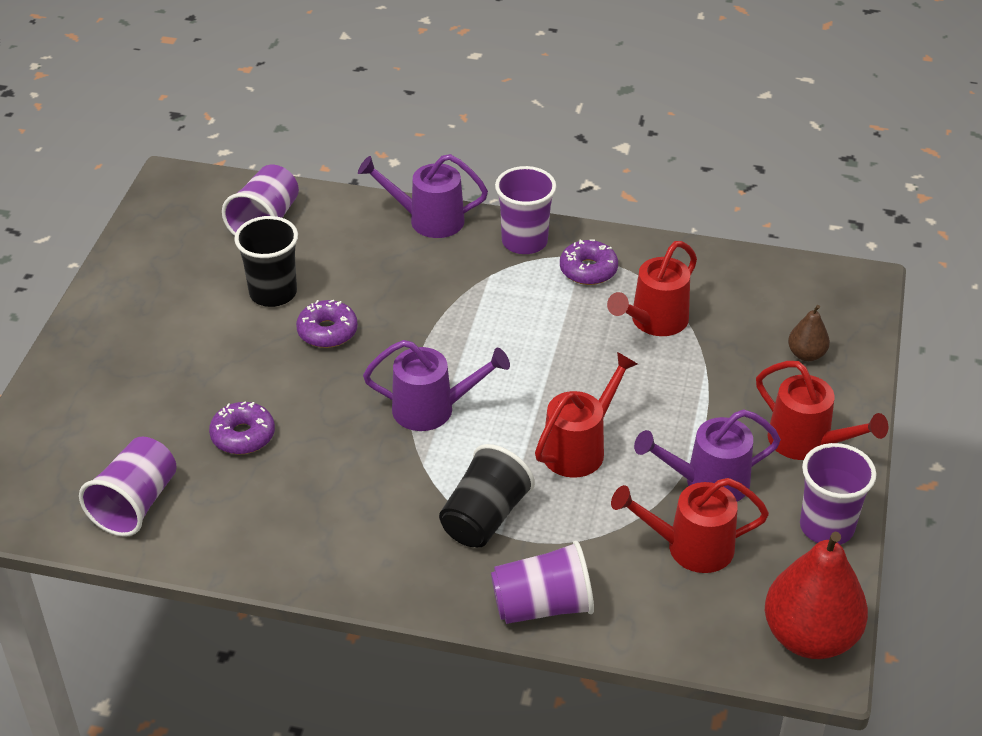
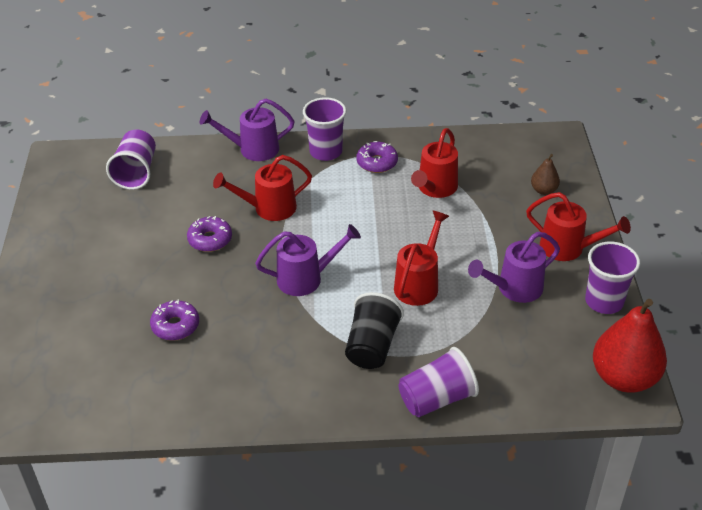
camera: 15 degrees left, 0 degrees up
purple cup [79,437,177,537] -> none
black cup [234,216,298,307] -> none
red watering can [611,478,769,573] -> red watering can moved to [213,155,312,221]

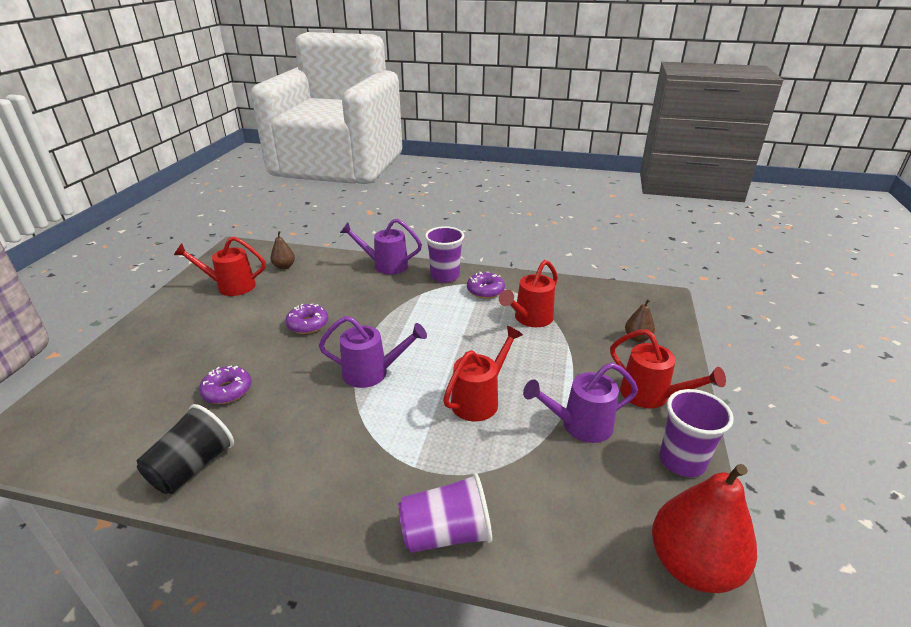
camera: 15 degrees right, 10 degrees down
purple cup [106,130,156,190] -> brown pear [270,231,295,269]
red watering can [213,155,312,221] -> red watering can moved to [174,236,266,296]
black cup [345,292,404,369] -> black cup moved to [137,404,234,494]

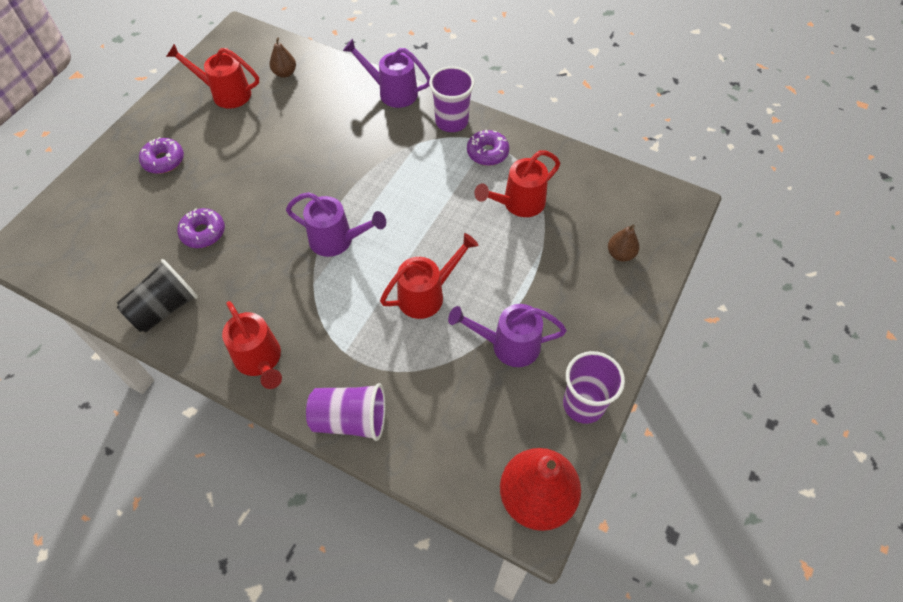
camera: 15 degrees right, 25 degrees up
purple donut [285,304,328,334] -> purple donut moved to [139,137,184,174]
red watering can [610,329,726,408] -> red watering can moved to [222,301,282,389]

